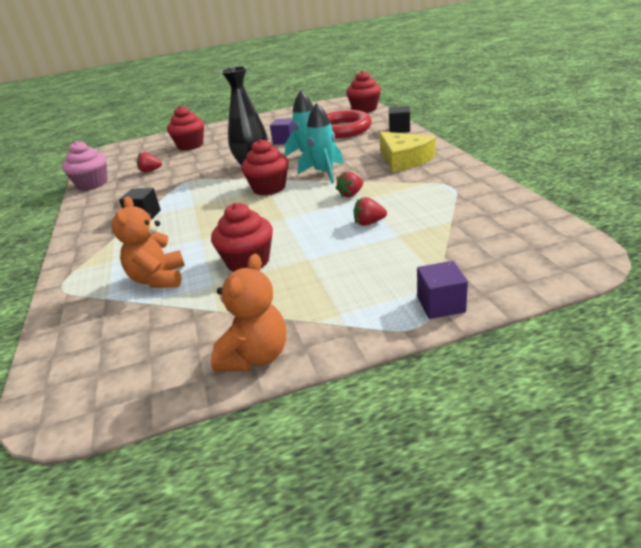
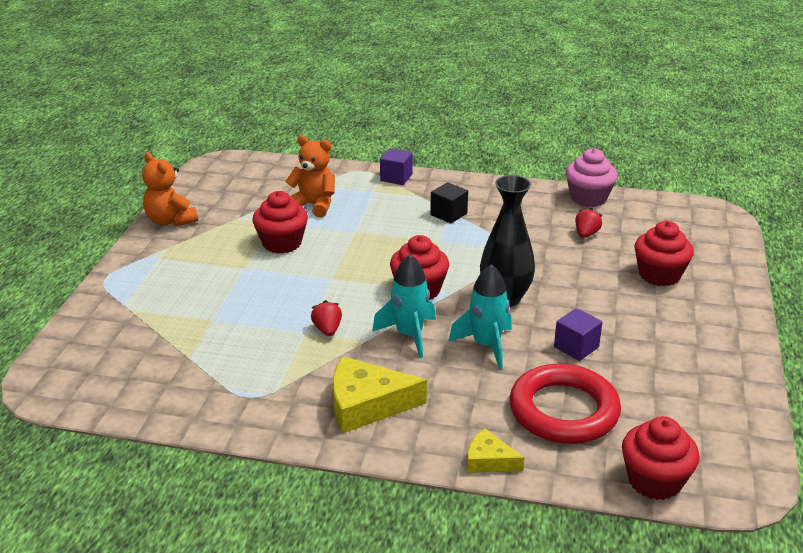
camera: 115 degrees right, 0 degrees up
red strawberry [354,197,387,226] -> none
black cube [389,106,410,133] -> yellow cheese [467,428,524,473]
purple cube [417,261,468,319] -> purple cube moved to [380,148,413,185]

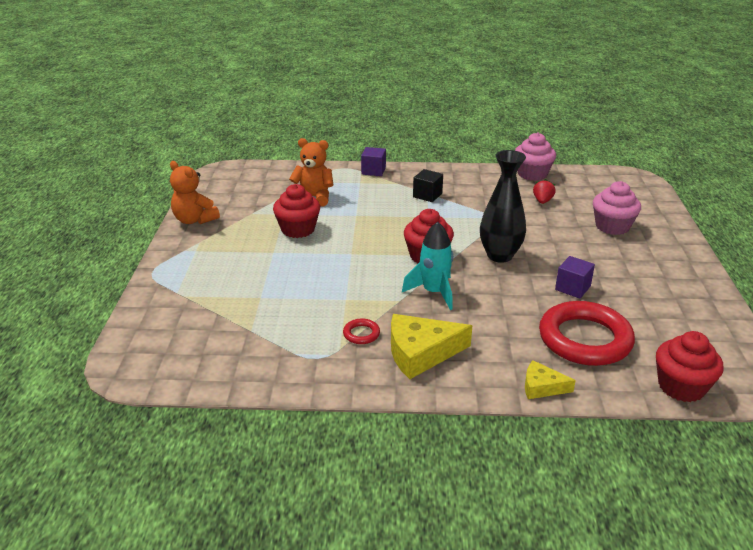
camera: 10 degrees left, 0 degrees up
red strawberry [311,300,342,336] -> none
turquoise rocket [448,264,512,369] -> none
red cupcake [634,221,694,286] -> pink cupcake [593,181,641,235]
none -> red ring [343,319,380,344]

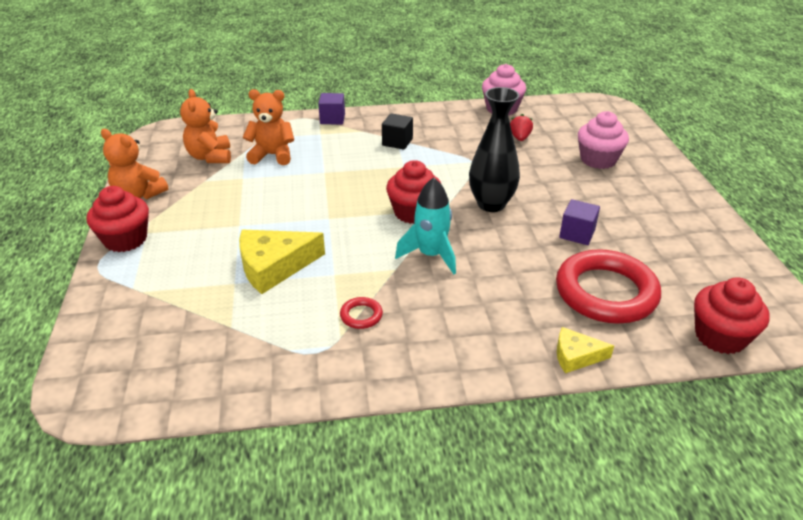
camera: 10 degrees left, 5 degrees up
red cupcake [273,184,320,238] -> red cupcake moved to [86,186,149,252]
yellow cheese [391,314,472,379] -> yellow cheese moved to [239,230,325,294]
none -> orange teddy bear [180,89,231,163]

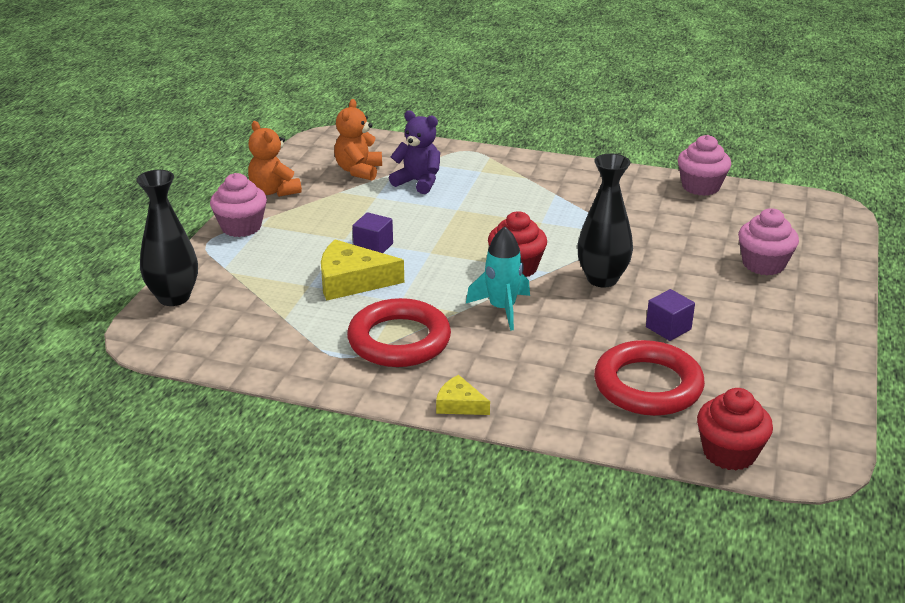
camera: 25 degrees right, 5 degrees down
red cupcake [86,186,149,252] -> pink cupcake [210,173,267,237]
orange teddy bear [243,89,294,165] -> purple teddy bear [389,110,440,194]
purple cube [318,93,345,124] -> purple cube moved to [352,212,393,253]
red ring [340,297,383,329] -> red ring [347,298,451,367], size x2.47
black cube [382,113,413,150] -> none
red strawberry [510,114,533,141] -> none
yellow cheese [557,327,614,373] -> yellow cheese moved to [436,375,490,415]
none -> black vase [136,170,198,306]

